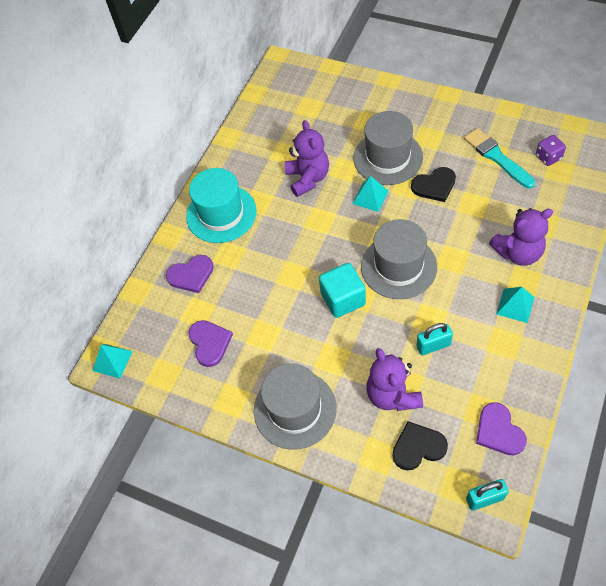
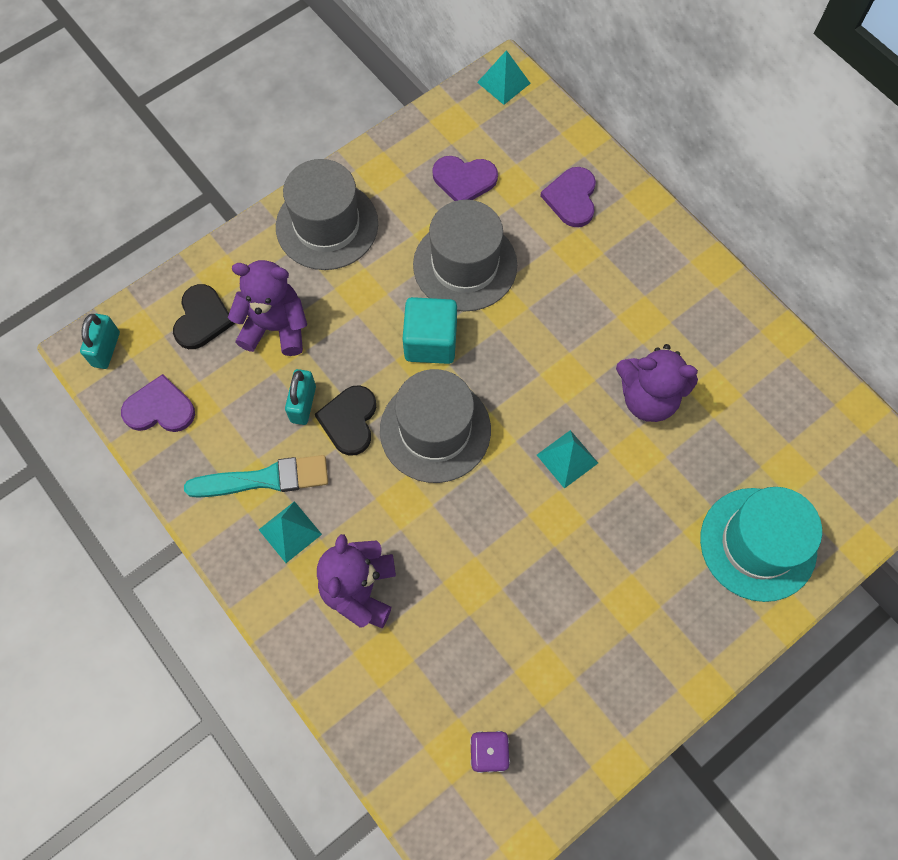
camera: 110 degrees right, 10 degrees up
turquoise hat [186,168,257,243] -> turquoise hat moved to [700,487,822,602]
grey hat [353,111,423,185] -> grey hat moved to [413,200,517,311]
black heart [411,167,456,202] -> black heart moved to [315,385,376,456]
turquoise brush [464,128,535,189] -> turquoise brush moved to [184,455,328,498]

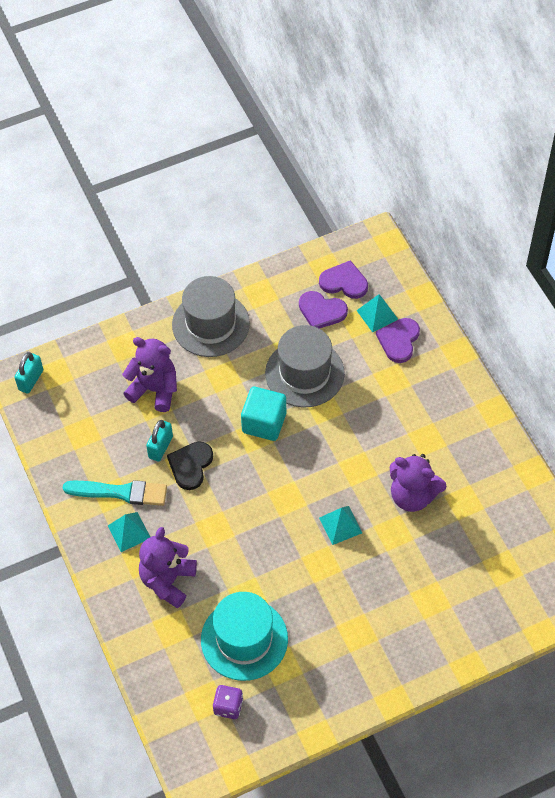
camera: 15 degrees right, 10 degrees down
purple heart [121,374,195,432] -> purple heart moved to [319,260,368,299]
black heart [173,284,235,349] -> none
grey hat [380,369,491,483] -> none
turquoise pyramid [477,50,531,105] -> turquoise pyramid moved to [356,294,398,333]
turquoise hat [700,487,822,602] -> turquoise hat moved to [201,592,288,681]

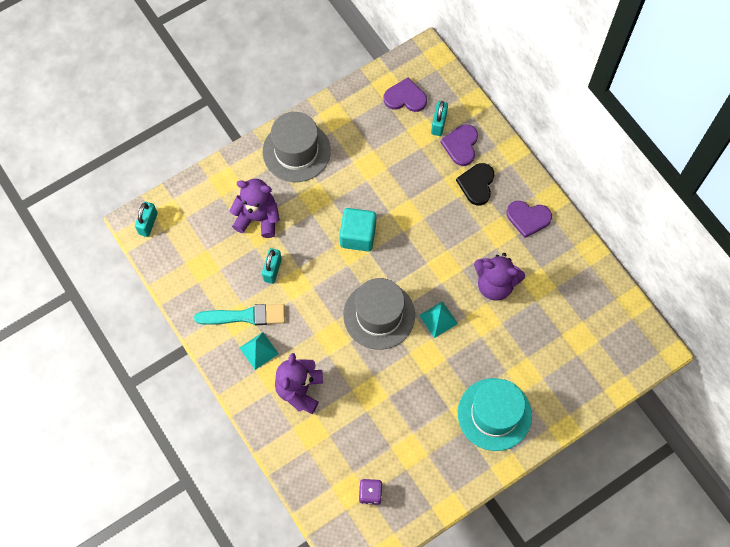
camera: 10 degrees left, 10 degrees up
black heart [167,441,213,490] -> black heart moved to [456,163,494,205]
turquoise hat [201,592,288,681] -> turquoise hat moved to [458,378,532,451]
grey hat [265,325,345,407] -> grey hat moved to [343,278,415,350]
purple heart [299,291,348,329] -> purple heart moved to [506,201,552,238]
turquoise pyramid [356,294,398,333] -> turquoise padlock [431,101,448,136]

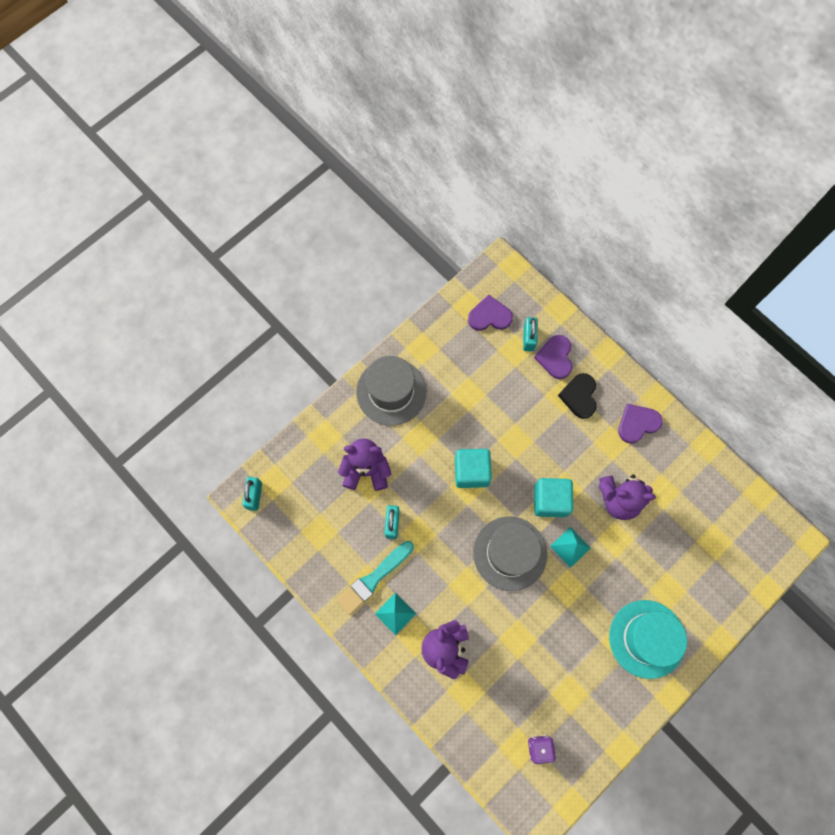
camera: 10 degrees left, 5 degrees up
turquoise brush [194,304,285,325] -> turquoise brush turned 150 degrees clockwise [337,541,414,615]
purple heart [506,201,552,238] -> purple heart turned 150 degrees clockwise [618,404,663,444]
none -> turquoise cube [534,478,573,517]

